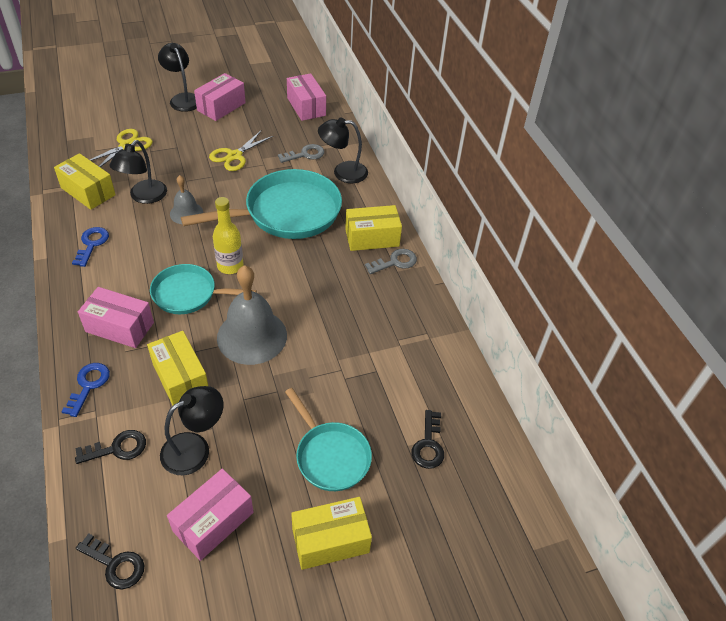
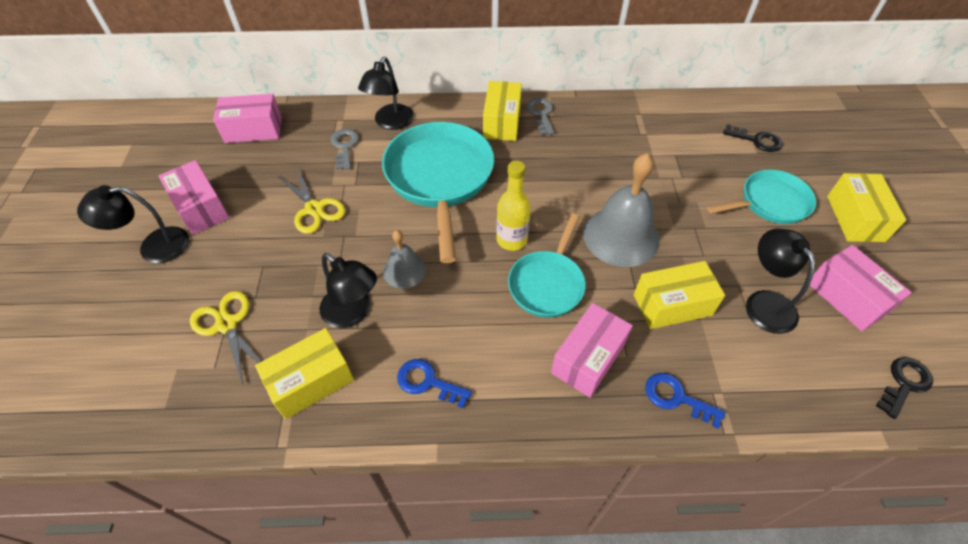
camera: 70 degrees left, 5 degrees up
black key [75,430,146,464] -> none

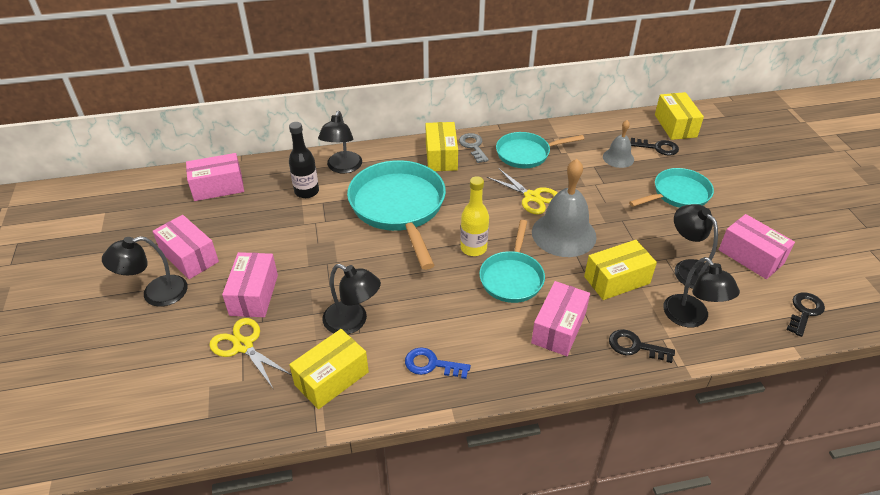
camera: 10 degrees left, 10 degrees down
yellow scissors [278,168,346,234] -> yellow scissors moved to [487,168,557,214]
grey key [331,129,359,170] -> black bottle [289,122,319,198]
grey bell [383,230,426,288] -> grey bell moved to [603,120,634,168]
blue key [645,373,726,428] -> black key [609,329,675,363]
yellow box [827,173,906,242] -> yellow box moved to [655,92,704,140]
none -> pink box [222,252,278,317]
none -> turquoise pan [496,132,584,168]
none -> black lamp [663,257,740,327]

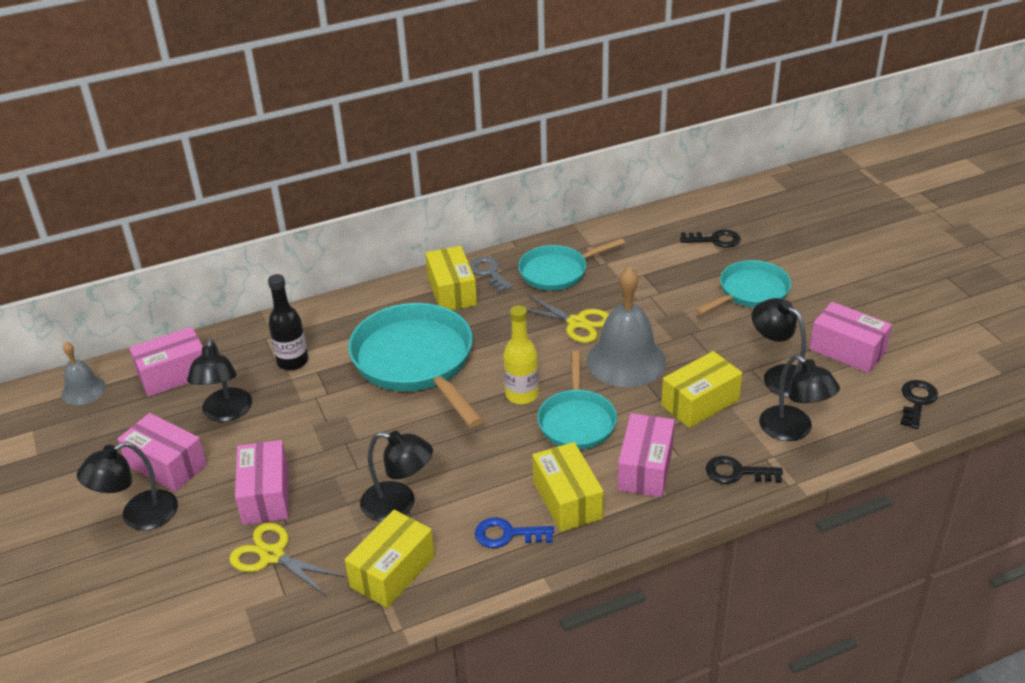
camera: 10 degrees left, 5 degrees down
black lamp [318,111,362,173] -> black lamp moved to [187,338,252,422]
grey bell [603,120,634,168] -> grey bell moved to [61,342,106,405]
yellow box [655,92,704,140] -> yellow box moved to [532,442,604,532]

